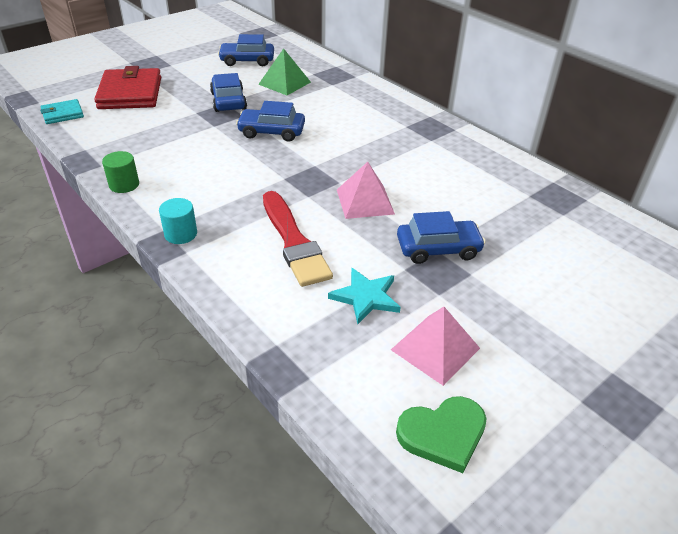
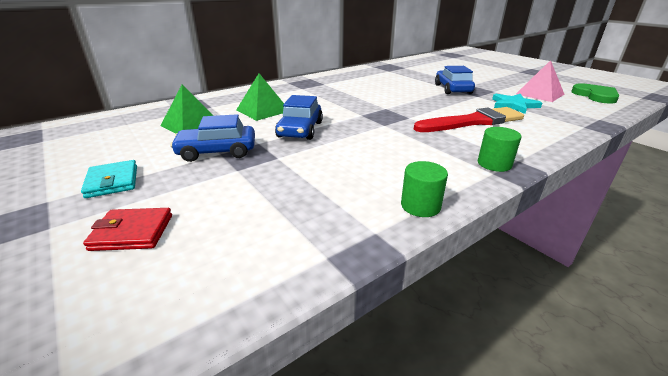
camera: 85 degrees left, 10 degrees down
turquoise wallet [40,99,84,124] -> turquoise wallet moved to [81,160,137,198]
red wallet [94,66,161,109] -> red wallet [83,208,172,251], size x0.52
turquoise cylinder [159,198,197,244] -> green cylinder [478,127,521,172]
blue car [218,34,274,66] -> none
pink pyramid [337,162,395,219] -> none
none -> green pyramid [236,73,284,121]

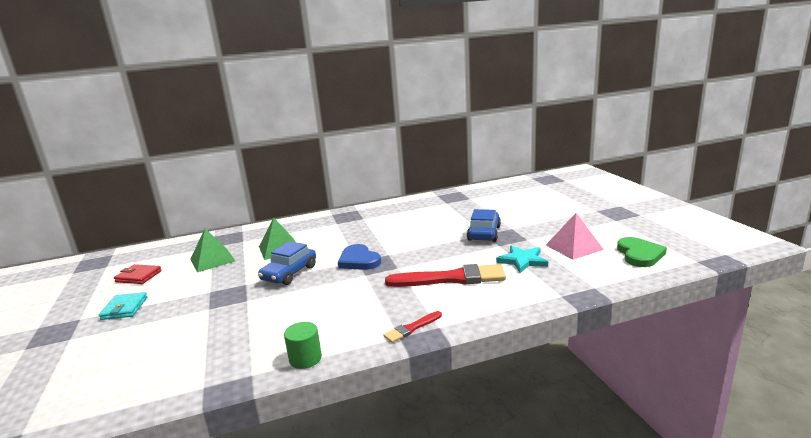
camera: 20 degrees right, 10 degrees down
red wallet [83,208,172,251] -> red wallet moved to [114,264,162,284]
blue car [170,114,255,162] -> none
green cylinder [478,127,521,172] -> red brush [383,311,442,343]
none -> blue heart [338,244,381,270]

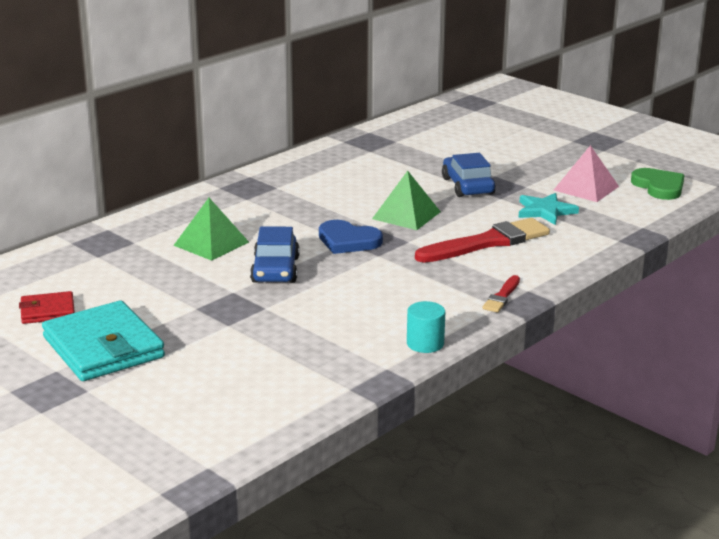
camera: 30 degrees left, 5 degrees up
turquoise wallet [99,292,147,320] -> turquoise wallet [42,301,165,381], size x1.93
green pyramid [190,229,235,272] -> green pyramid moved to [372,171,441,230]
green cylinder [284,322,322,369] -> turquoise cylinder [407,301,445,353]

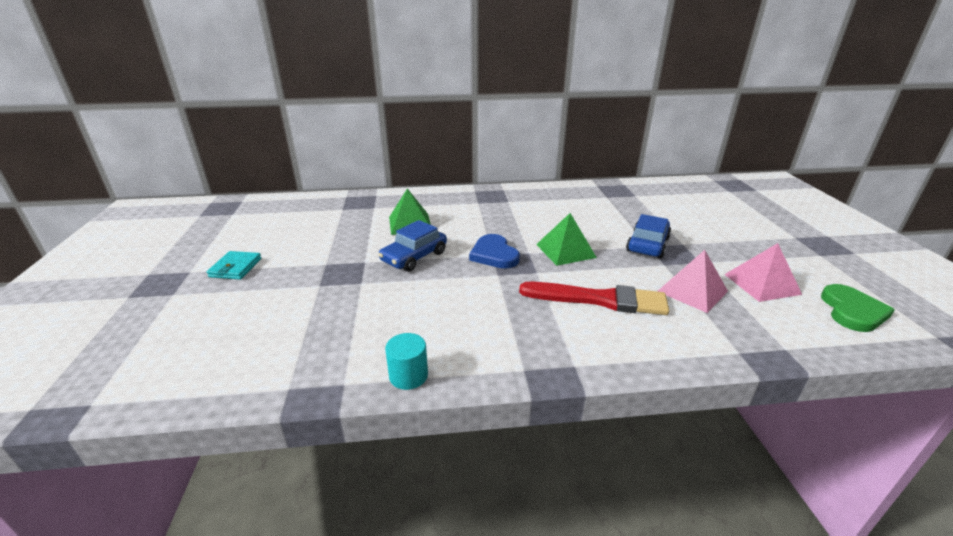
camera: 40 degrees right, 5 degrees up
red wallet [19,291,75,324] -> none
turquoise wallet [42,301,165,381] -> turquoise wallet [207,251,262,280], size x0.52
red brush [482,275,520,313] -> none
turquoise star [518,193,579,225] -> pink pyramid [657,250,728,313]

